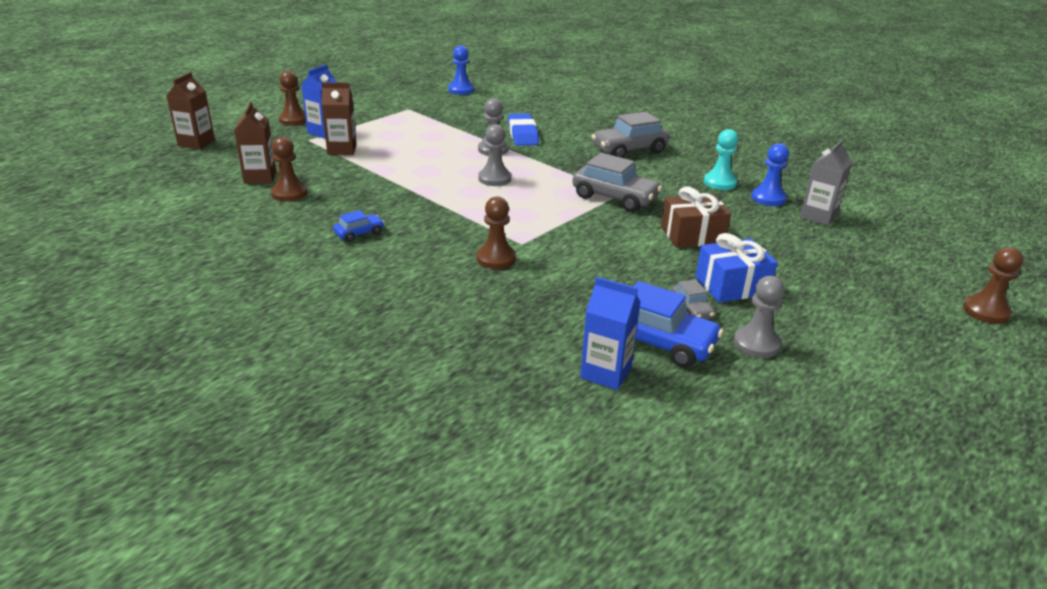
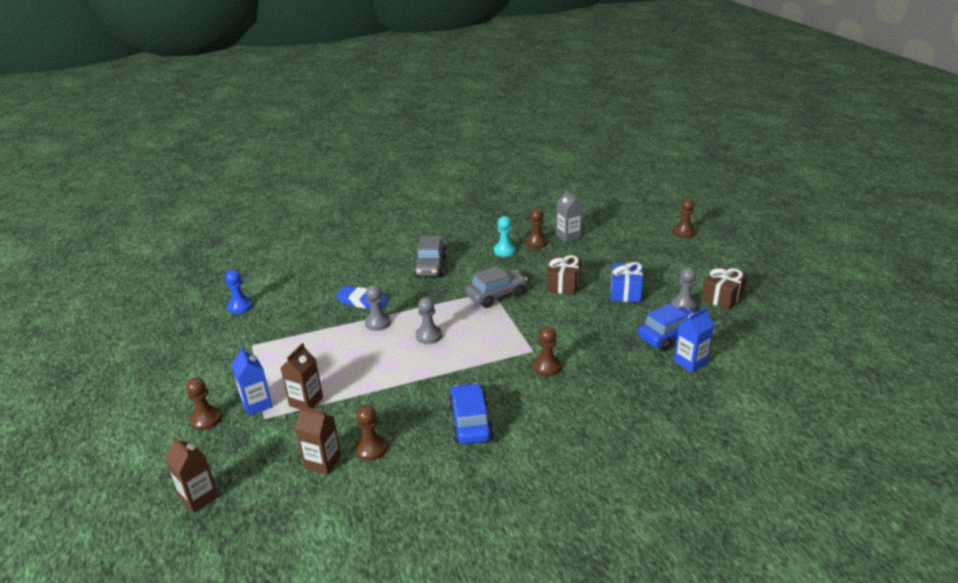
camera: 60 degrees left, 0 degrees up
blue car [333,210,384,242] -> blue car [448,383,494,444], size x1.95
grey car [672,279,715,320] -> none
blue pawn [751,143,789,206] -> brown pawn [525,209,547,249]
none -> brown gift [701,266,747,310]

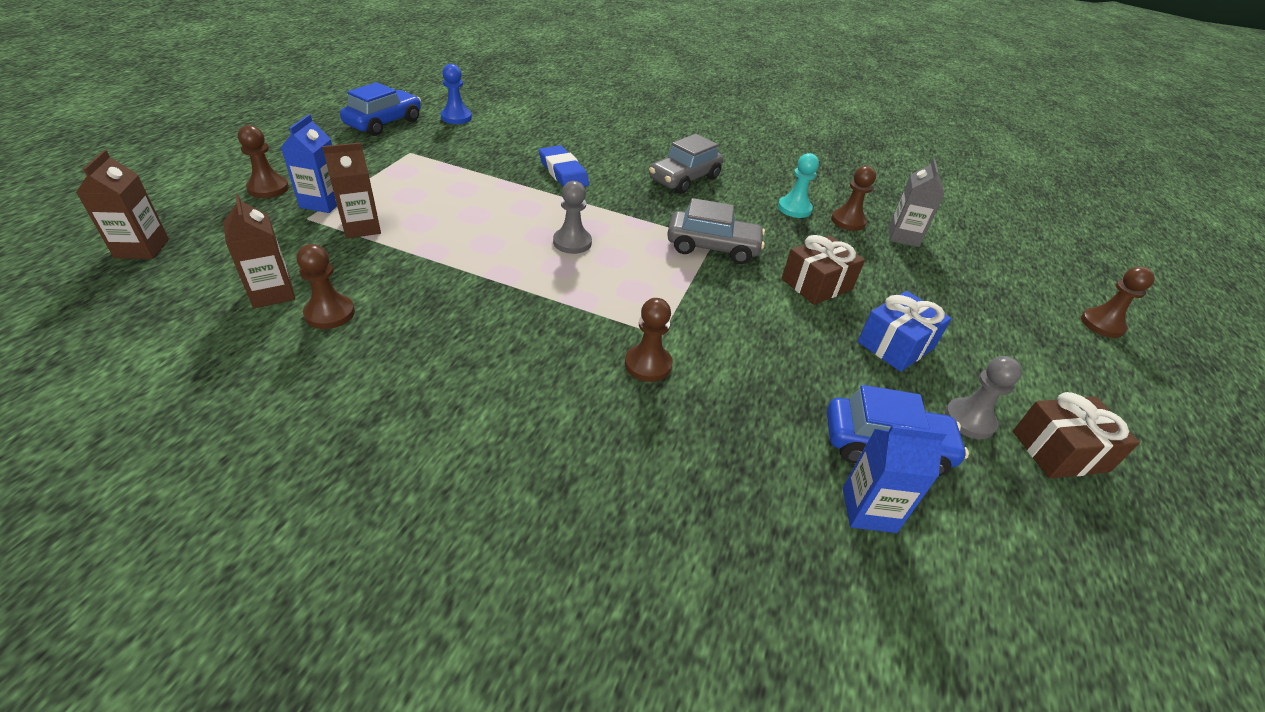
camera: 35 degrees right, 10 degrees up
grey pawn [365,285,391,331] -> none
blue car [448,383,494,444] -> blue car moved to [340,82,421,136]

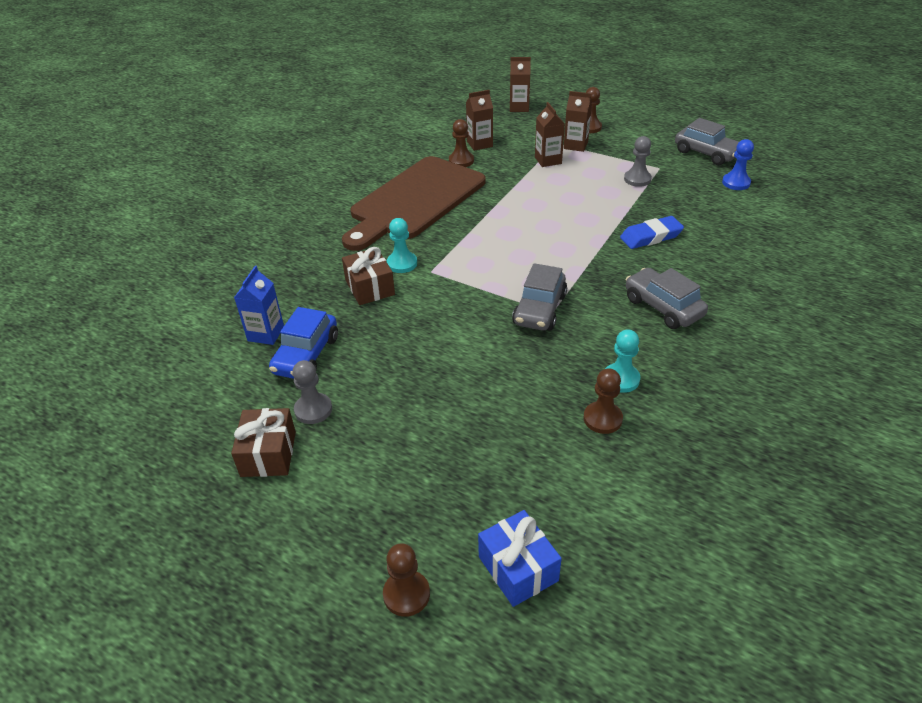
camera: 105 degrees right, 0 degrees up
blue carton [281,114,337,213] -> brown carton [564,91,592,152]
blue car [340,82,421,136] -> grey car [675,118,739,165]
grey pawn [553,181,592,254] -> grey pawn moved to [624,136,652,187]
brown pawn [625,298,673,382] -> turquoise pawn [387,218,417,273]
brown gift [782,235,865,305] -> brown gift moved to [342,247,395,305]
blue gift [858,291,952,372] -> blue gift moved to [478,510,562,607]
grey carton [888,158,945,247] -> none
none -> brown cutting board [342,156,485,251]

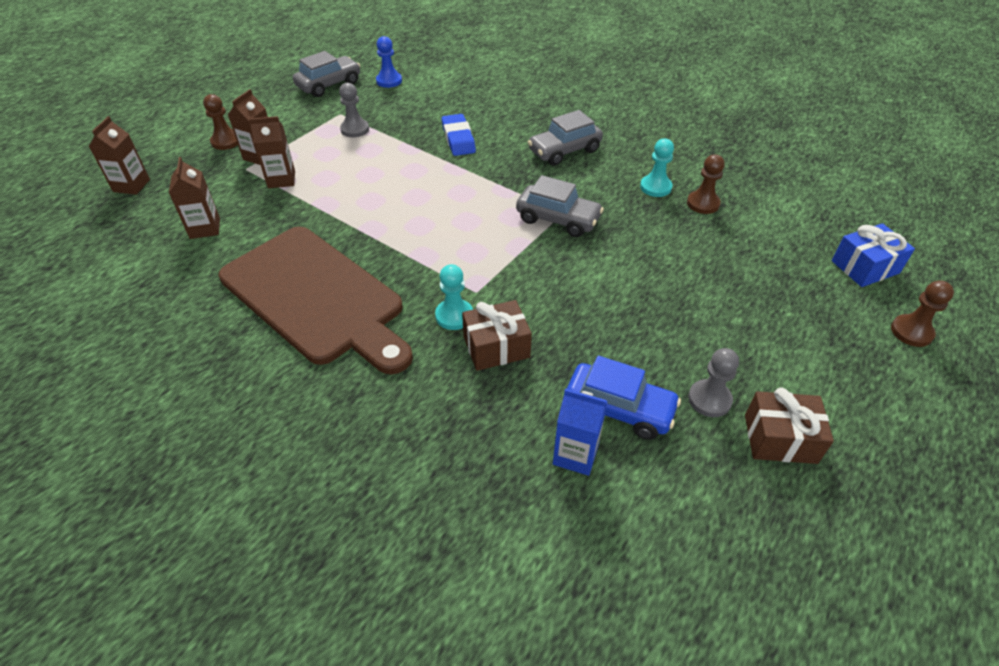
camera: 85 degrees left, 5 degrees up
brown pawn [449,119,474,167] -> none

